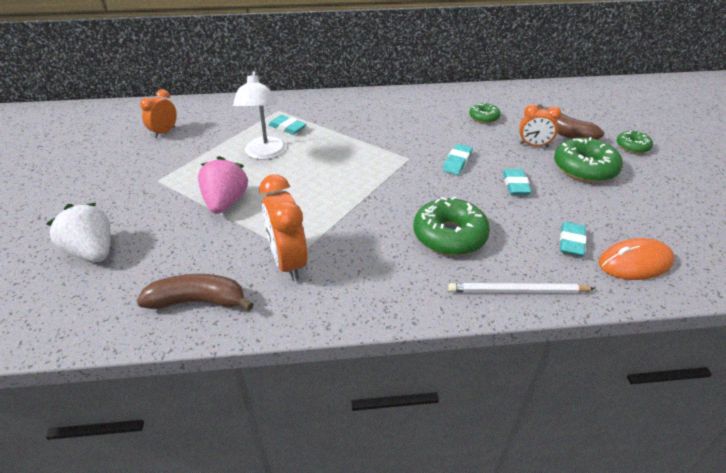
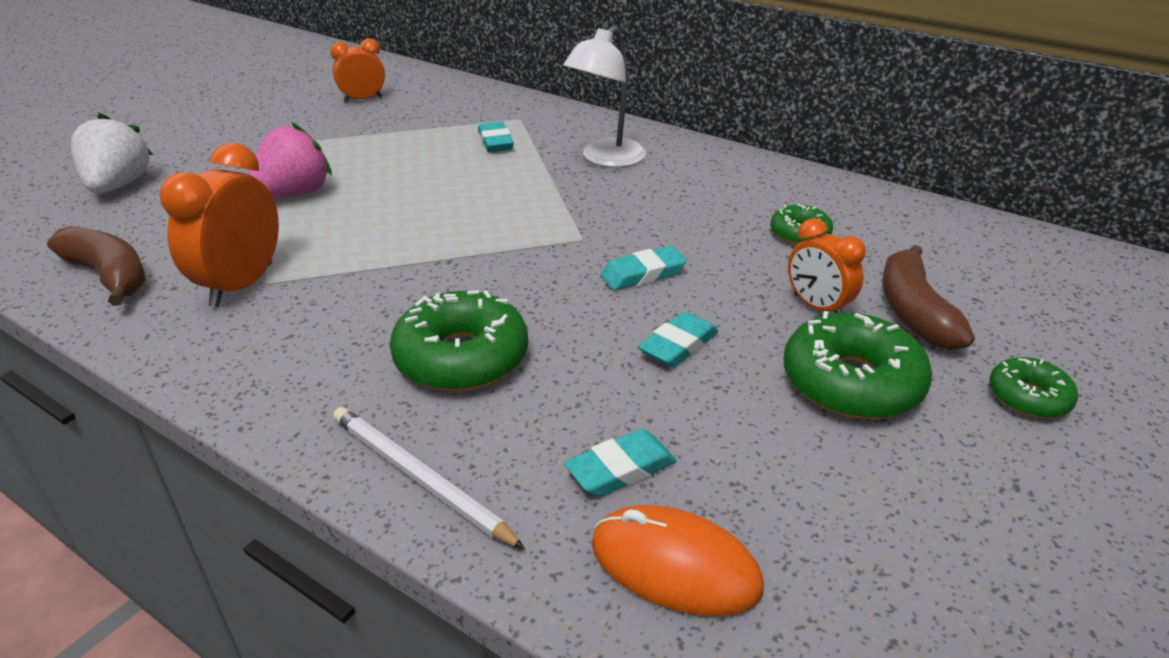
camera: 40 degrees right, 5 degrees down
white lamp [233,71,286,160] -> white lamp moved to [563,26,646,167]

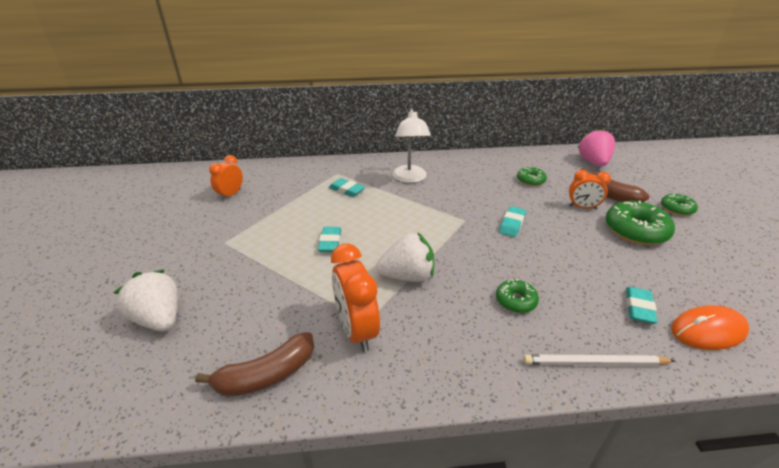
camera: 40 degrees left, 0 degrees up
brown banana [47,226,146,306] -> brown banana turned 150 degrees clockwise [195,332,314,397]
pink strawberry [248,122,332,198] -> pink strawberry moved to [577,128,615,166]
green donut [390,290,528,392] -> green donut [496,279,539,313], size x0.55
turquoise eraser [638,312,718,368] -> turquoise eraser moved to [318,227,341,252]
none -> white strawberry [377,232,434,282]

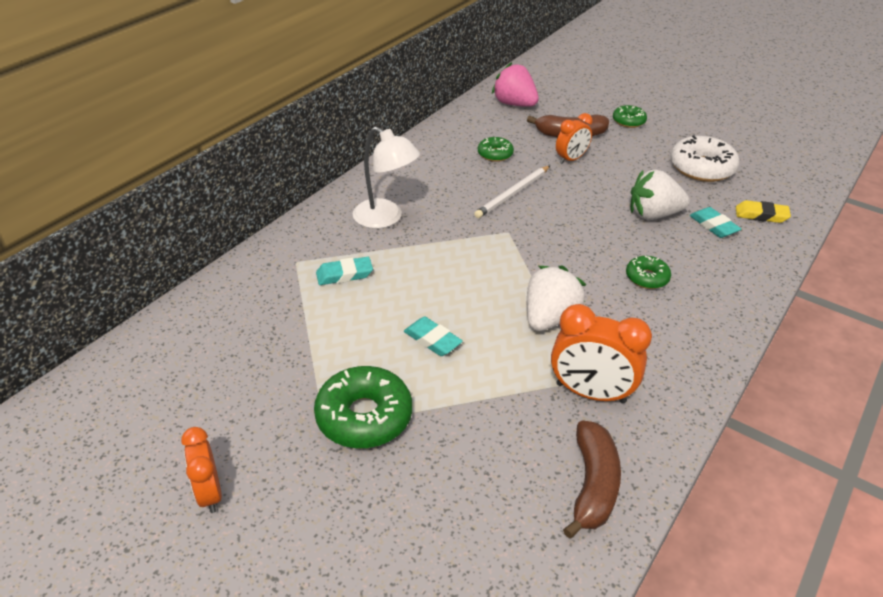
camera: 50 degrees left, 5 degrees up
white strawberry [113,269,178,331] -> white strawberry moved to [630,169,690,220]
orange clock [209,155,243,200] -> orange clock moved to [181,427,222,513]
turquoise eraser [499,206,526,237] -> none
white pencil [523,354,675,366] -> white pencil moved to [474,166,550,218]
green donut [606,201,675,245] -> green donut moved to [314,366,412,448]
orange mouse [671,305,749,350] -> yellow eraser [736,200,791,223]
none -> white donut [670,135,740,182]

